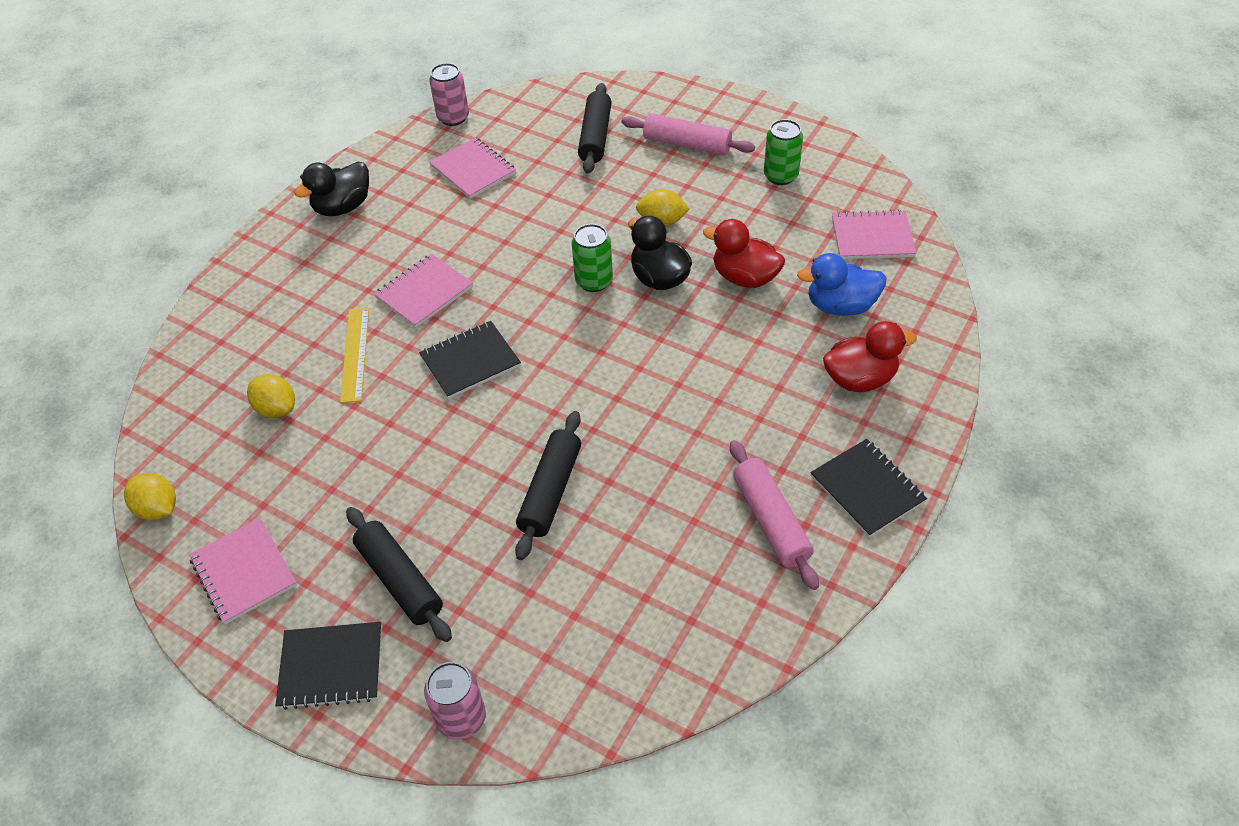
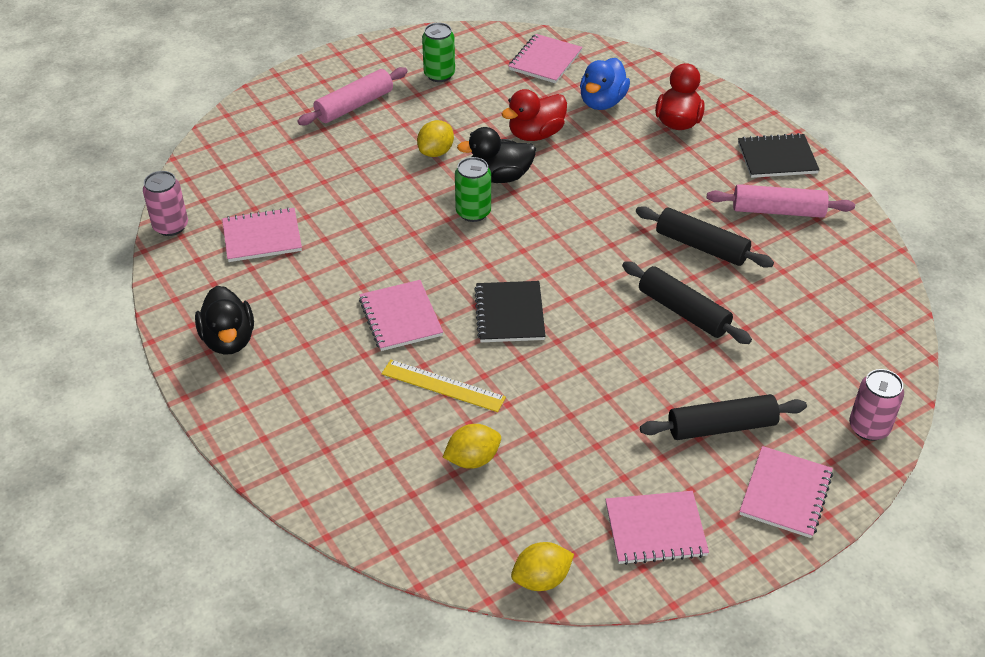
camera: 65 degrees left, 5 degrees down
black notebook [275,622,382,710] -> pink notebook [739,446,833,538]
black rolling pin [578,83,612,174] -> black rolling pin moved to [636,206,774,268]

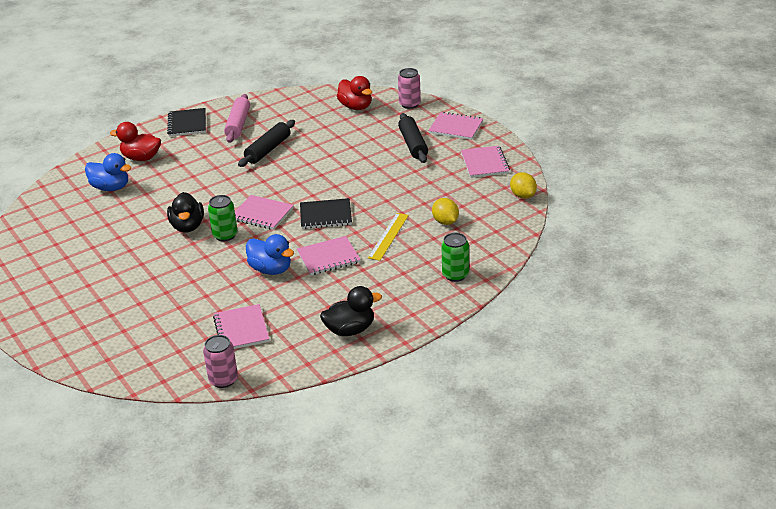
camera: 90 degrees left, 10 degrees down
pink rolling pin [297,67,408,125] -> none
yellow lemon [417,120,454,157] -> none
green can [422,23,455,82] -> green can moved to [441,233,469,282]
red duck [502,89,567,141] -> red duck moved to [337,76,372,110]
pink notebook [509,34,582,83] -> pink notebook moved to [235,195,294,230]
black rolling pin [622,261,752,344] -> none
none -> blue duck [246,234,294,275]

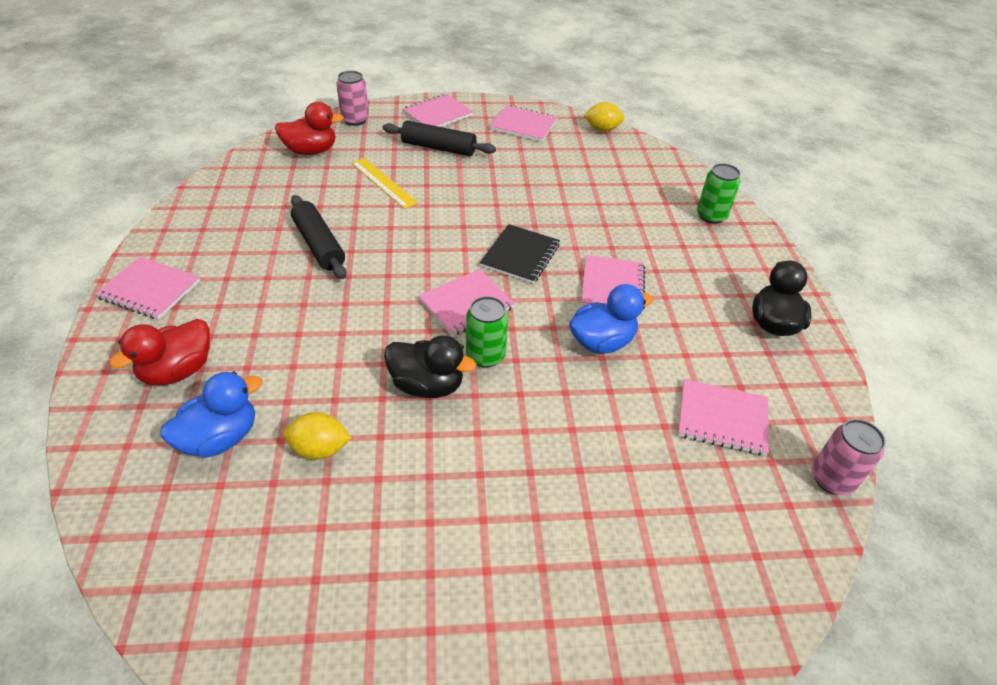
camera: 65 degrees left, 10 degrees up
black notebook [167,108,206,137] -> pink notebook [95,257,200,320]
pink rolling pin [224,94,250,143] -> none
yellow ruler [368,213,409,261] -> yellow ruler moved to [352,158,418,209]
yellow lemon [432,198,459,225] -> yellow lemon moved to [283,412,352,460]

